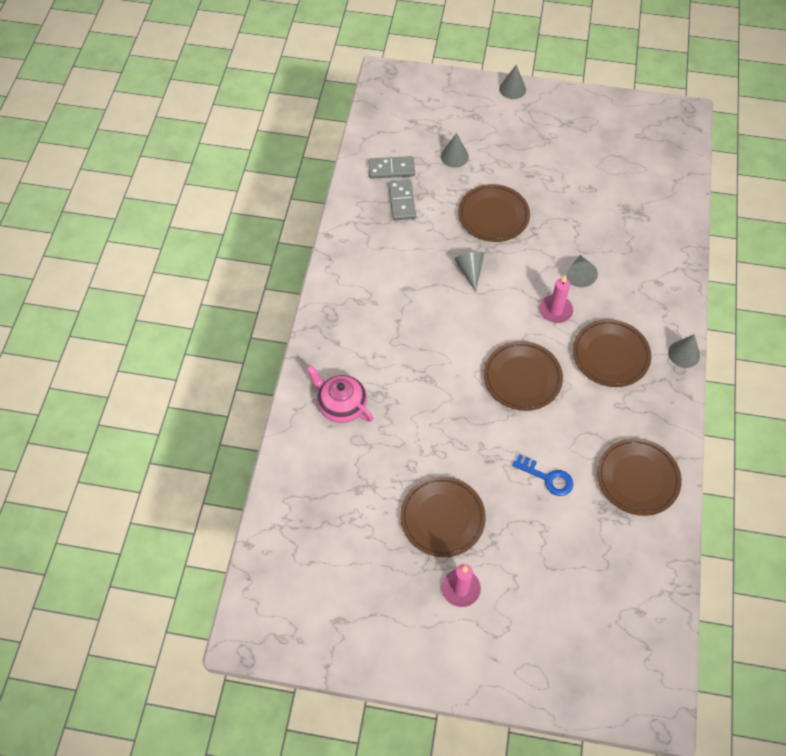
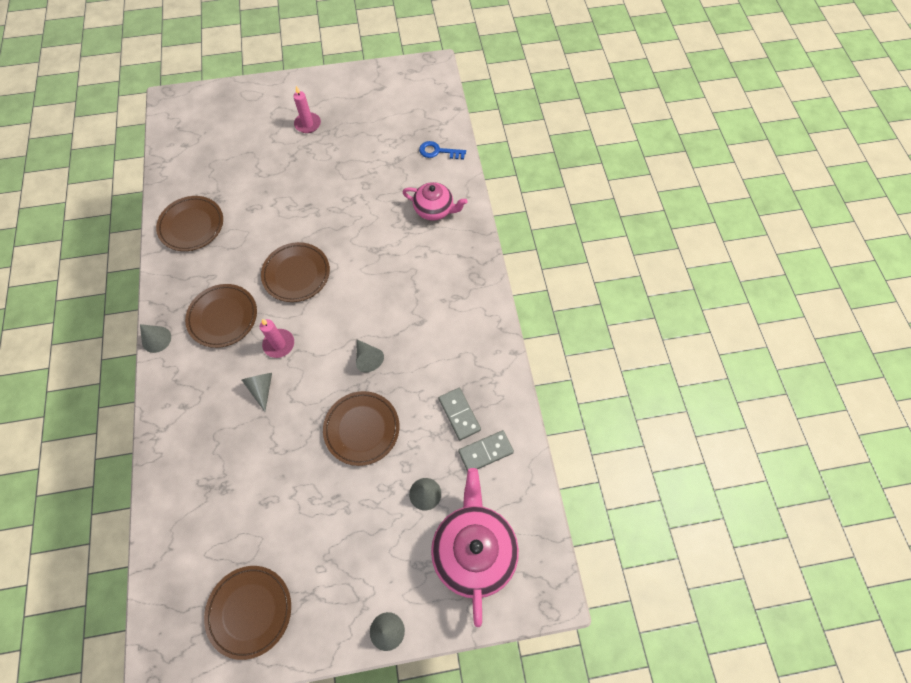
camera: 160 degrees right, 5 degrees up
brown plate [400,476,486,557] -> brown plate moved to [204,566,291,660]
blue key [512,454,573,496] -> blue key moved to [419,141,466,160]
none -> pink teapot [431,468,519,627]

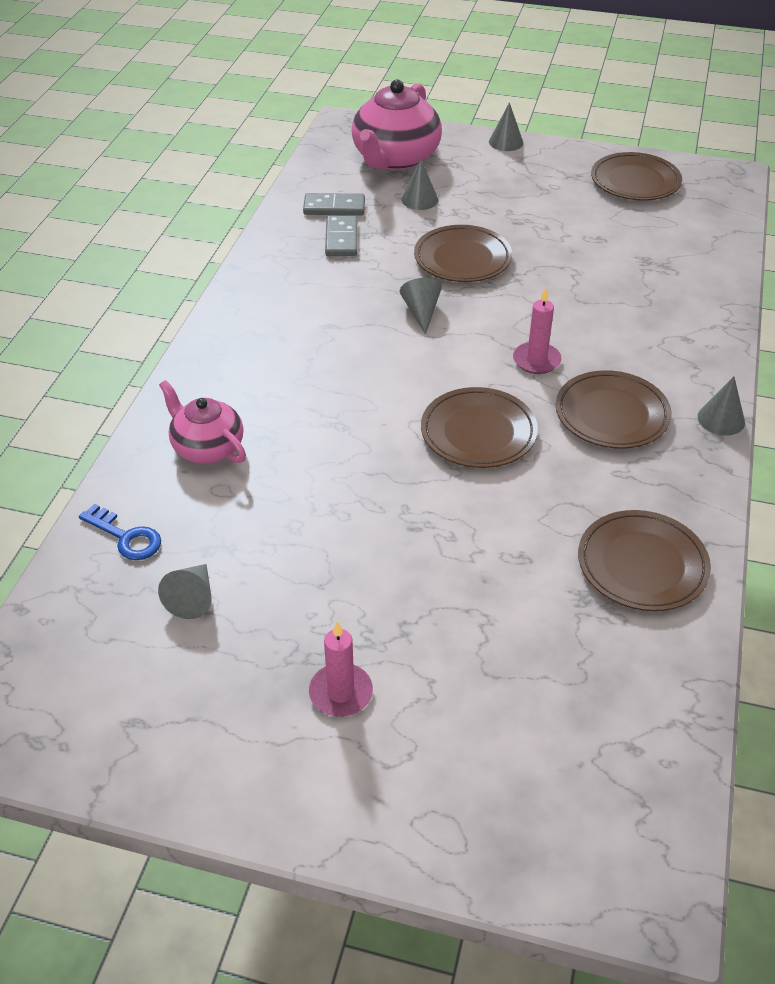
camera: 155 degrees left, 20 degrees down
grey cone [242,373,272,412] -> grey cone moved to [158,564,211,619]

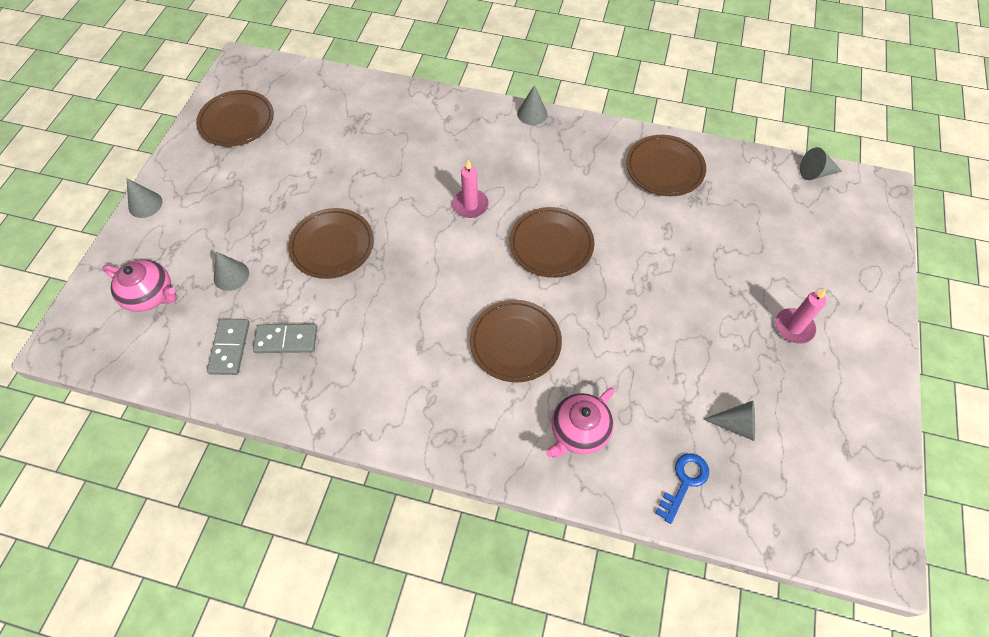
camera: 90 degrees left, 15 degrees up
pink teapot [351,79,442,170] -> pink teapot [102,260,177,312], size x0.61
grey cone [400,278,442,334] -> grey cone moved to [800,147,842,180]
brown plate [556,370,672,449] -> brown plate moved to [470,300,562,382]

